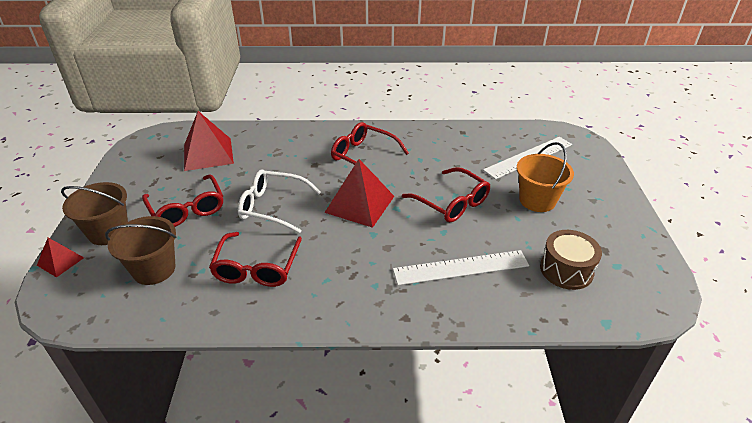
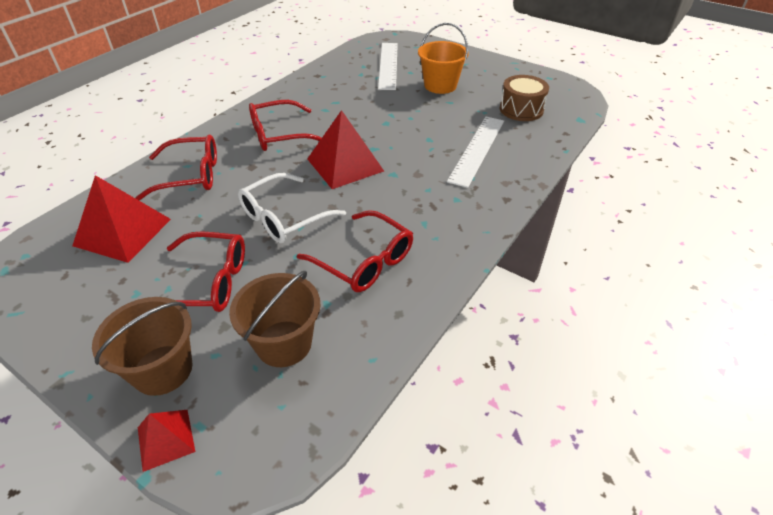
camera: 55 degrees left, 5 degrees up
red glasses [402,167,490,223] -> red glasses moved to [135,135,217,201]

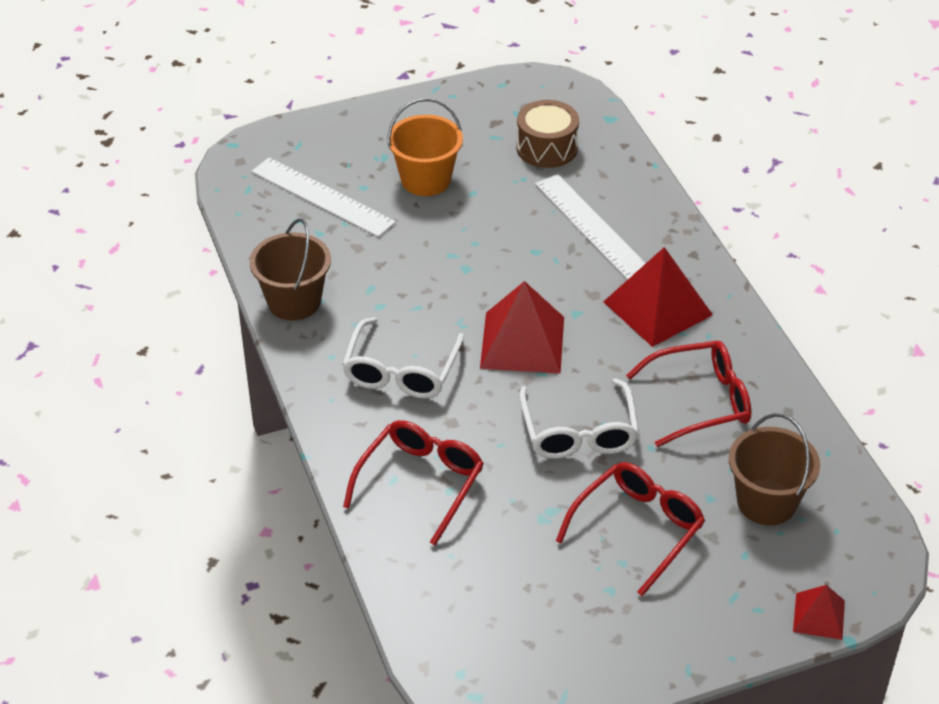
camera: 55 degrees left, 0 degrees up
red pyramid [72,175,171,263] -> red pyramid moved to [603,247,713,347]
brown bucket [92,297,192,396] -> brown bucket moved to [250,218,331,321]
red glasses [249,100,322,151] -> white glasses [342,317,464,398]

